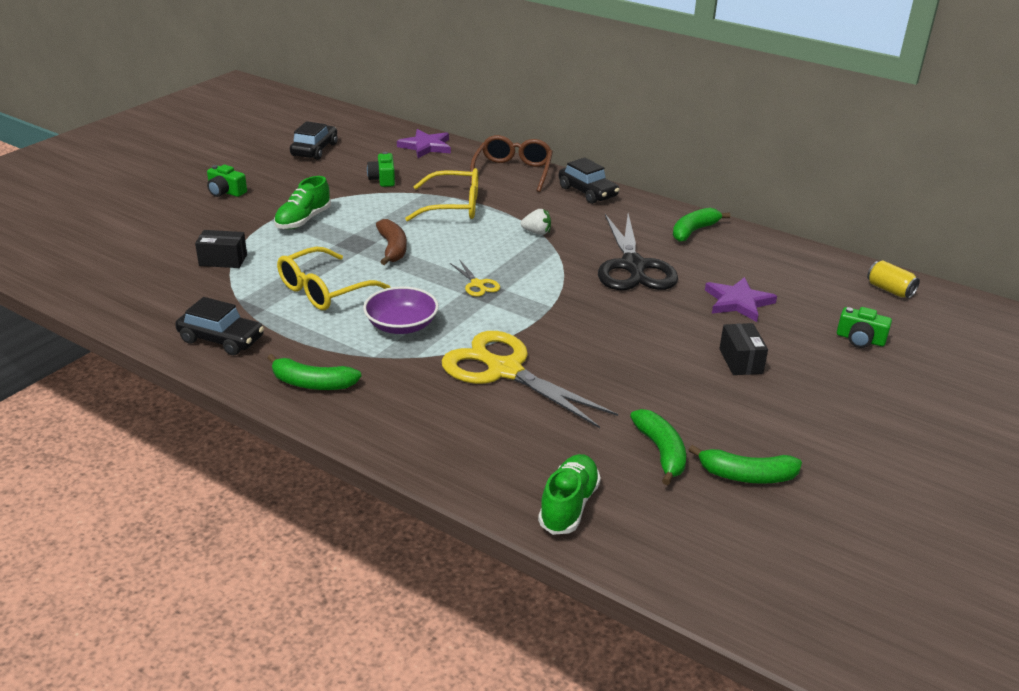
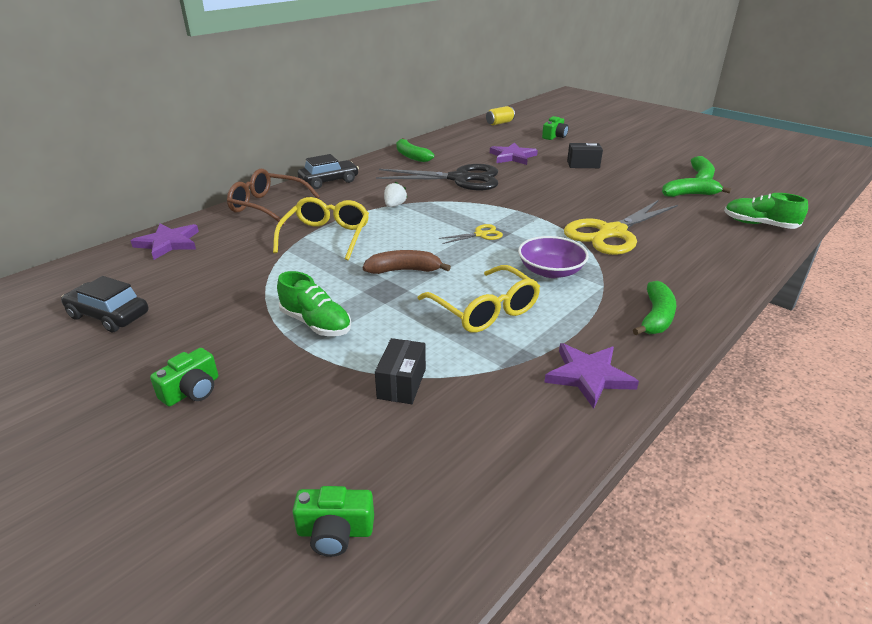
camera: 80 degrees left, 0 degrees up
black car [175,297,264,355] -> purple star [544,343,639,409]
green camera [367,152,395,187] -> green camera moved to [292,486,374,557]

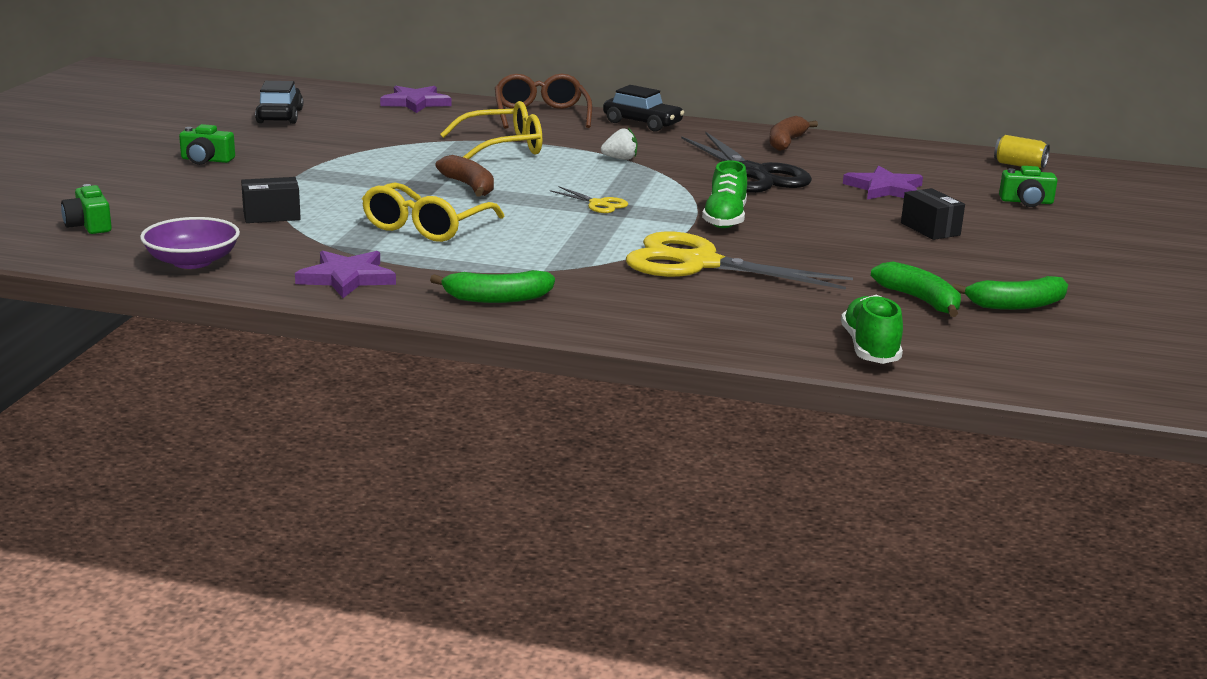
camera: 60 degrees right, 10 degrees down
green shoe [277,271,351,336] -> green shoe moved to [702,160,747,228]
green banana [396,138,434,162] -> brown banana [769,116,818,151]
purple bowl [518,236,589,278] -> purple bowl moved to [140,217,240,269]

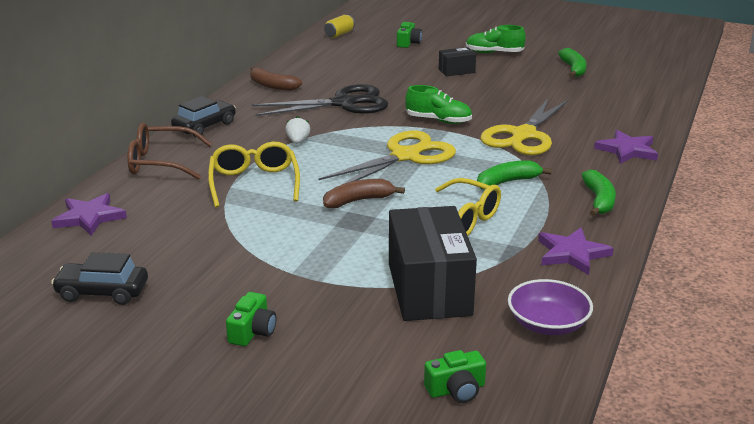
camera: 80 degrees left, 5 degrees up
black box [241,177,301,223] -> black box [389,206,477,321], size x2.14
yellow scissors [550,186,628,213] -> yellow scissors [318,131,456,184], size x2.30
green shoe [841,295,903,364] -> green shoe moved to [466,25,526,53]
purple star [843,166,923,200] -> purple star moved to [594,130,658,164]
green banana [871,262,961,317] -> green banana moved to [477,160,552,190]

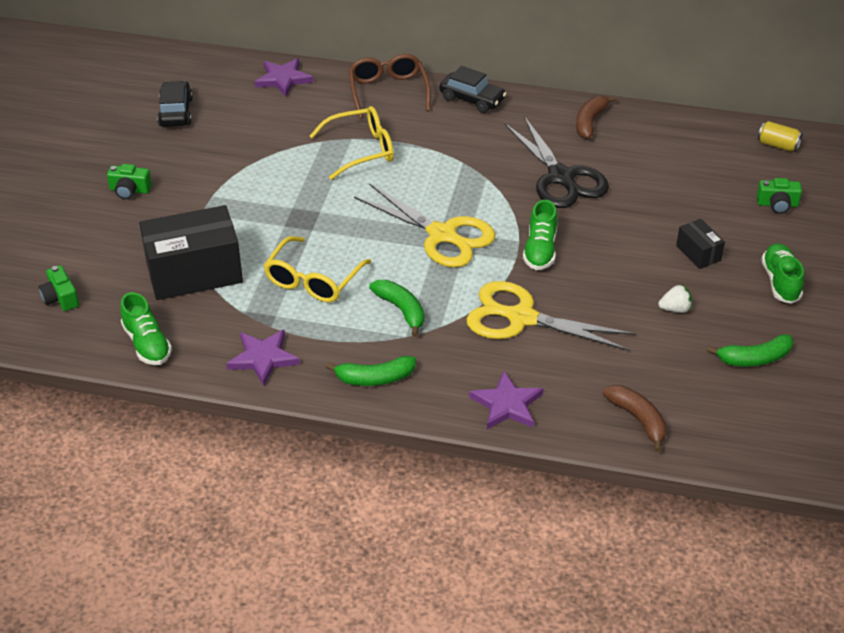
camera: 80 degrees right, 15 degrees up
white strawberry [285,116,310,144] -> white strawberry moved to [658,284,692,313]
brown banana [323,179,405,208] -> brown banana moved to [603,385,667,452]
purple bowl [508,279,593,335] -> green shoe [120,292,172,365]

